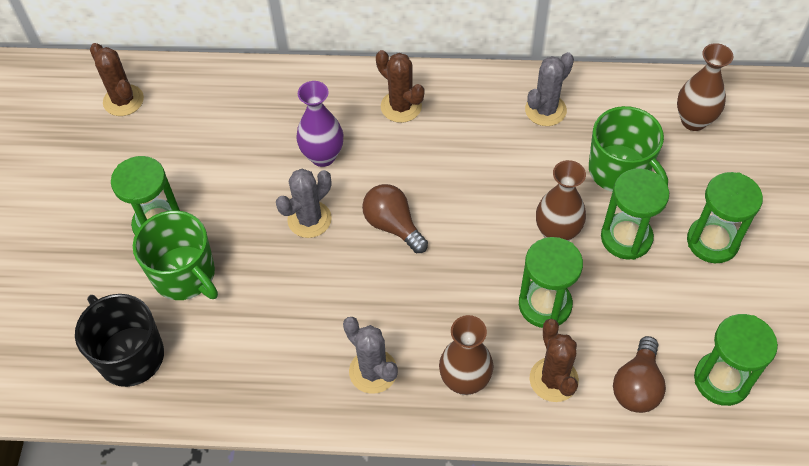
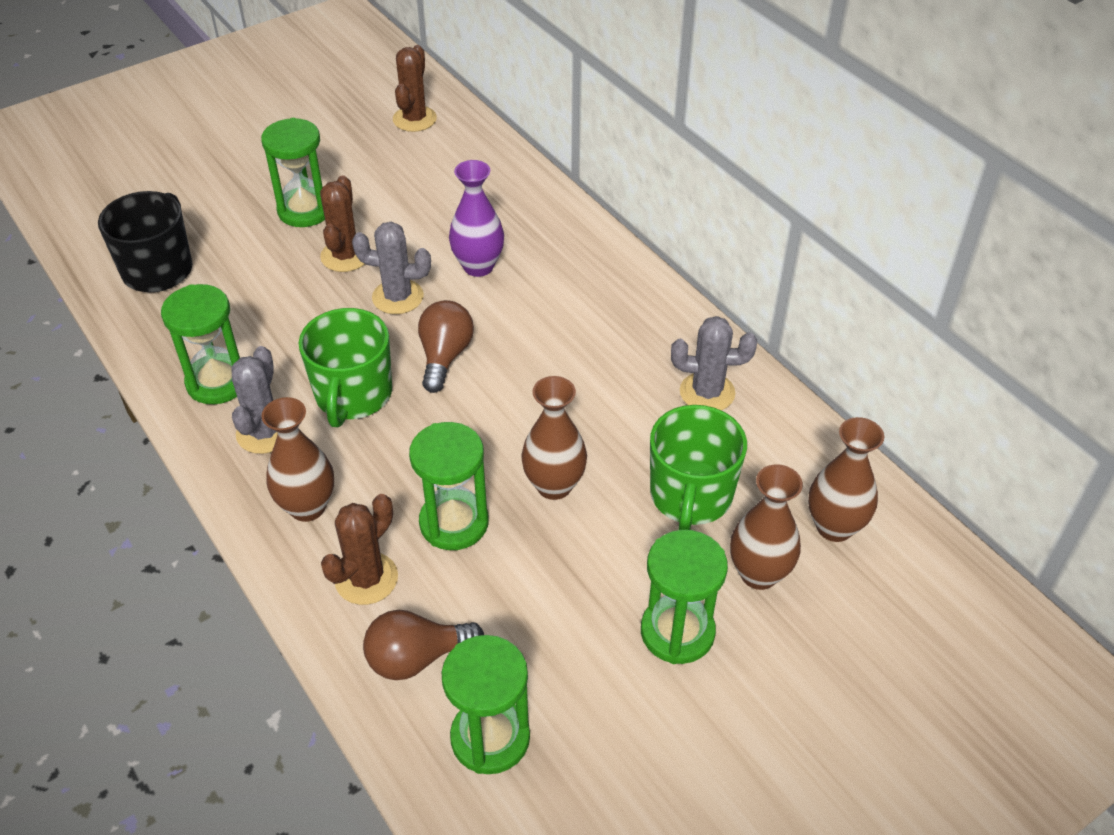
camera: 50 degrees right, 10 degrees down
green mug [133,210,218,300] -> green mug moved to [299,308,392,427]
brown cactus [376,50,424,123] -> brown cactus moved to [320,175,365,272]
green hourglass [601,168,669,260] -> green hourglass moved to [161,284,240,404]
none -> brown vase [730,464,803,590]

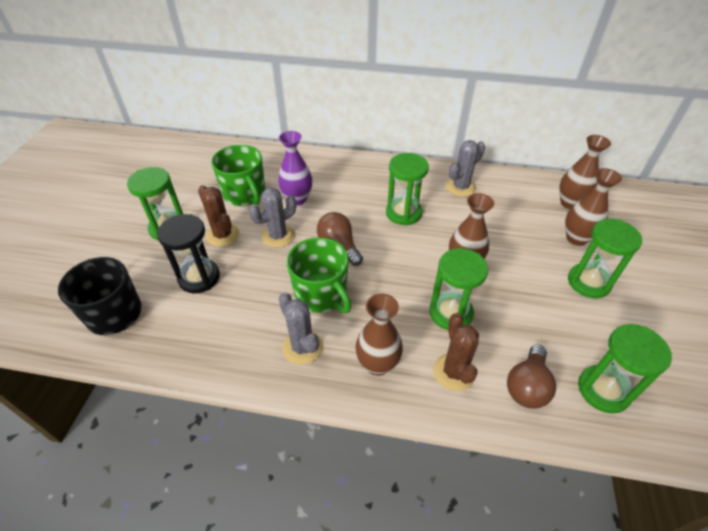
camera: 45 degrees left, 0 degrees up
green hourglass [161,284,240,404] -> green hourglass moved to [386,153,429,226]
brown cactus [393,45,437,132] -> none
green mug [650,405,747,530] -> green mug moved to [211,145,265,206]
none -> black hourglass [157,214,220,293]

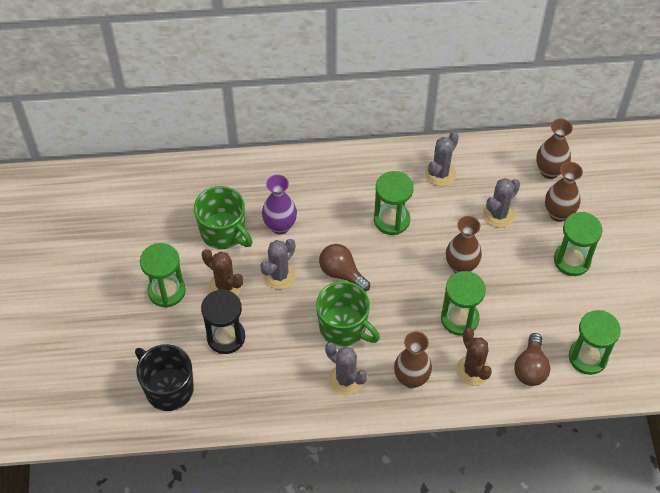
camera: 15 degrees left, 10 degrees up
none -> grey cactus [483,178,520,228]

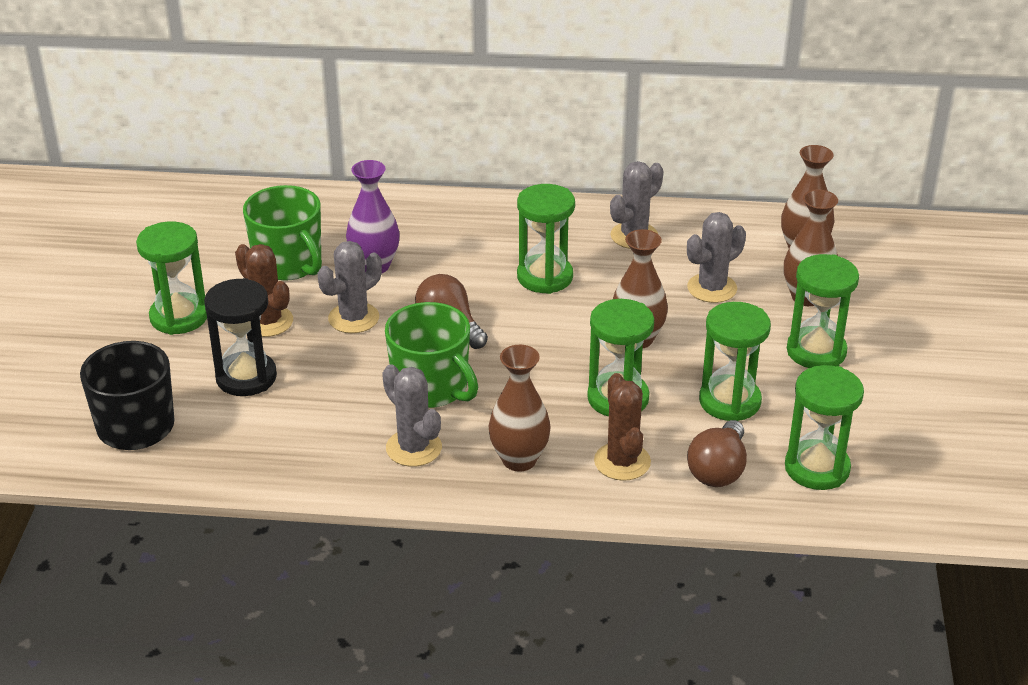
camera: 10 degrees right, 20 degrees down
none -> green hourglass [699,302,771,421]

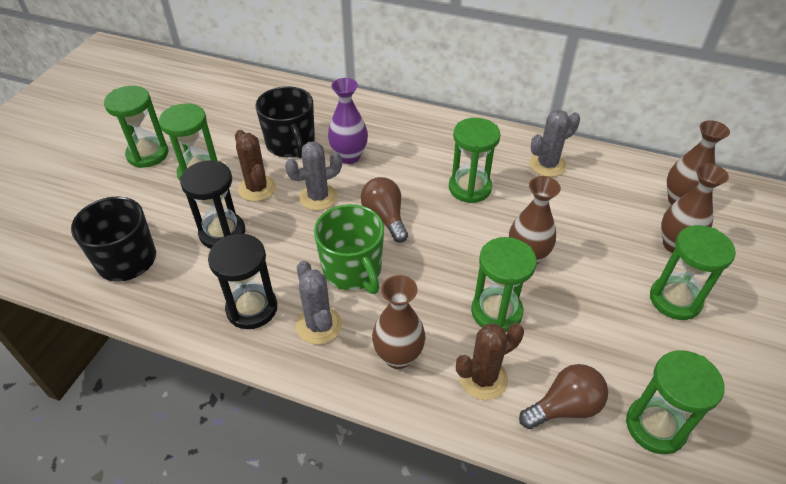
camera: 15 degrees right, 10 degrees up
green mug [243,185,322,281] -> black mug [255,86,315,158]
brown cactus [594,373,651,481] -> brown cactus turned 60 degrees clockwise [456,323,524,400]
grey cactus [687,212,746,303] -> none
brown light bulb [687,420,747,487] -> brown light bulb turned 150 degrees counterclockwise [519,364,608,429]
green hourglass [699,302,771,421] -> green hourglass moved to [104,86,169,168]
none -> black hourglass [208,234,277,329]

